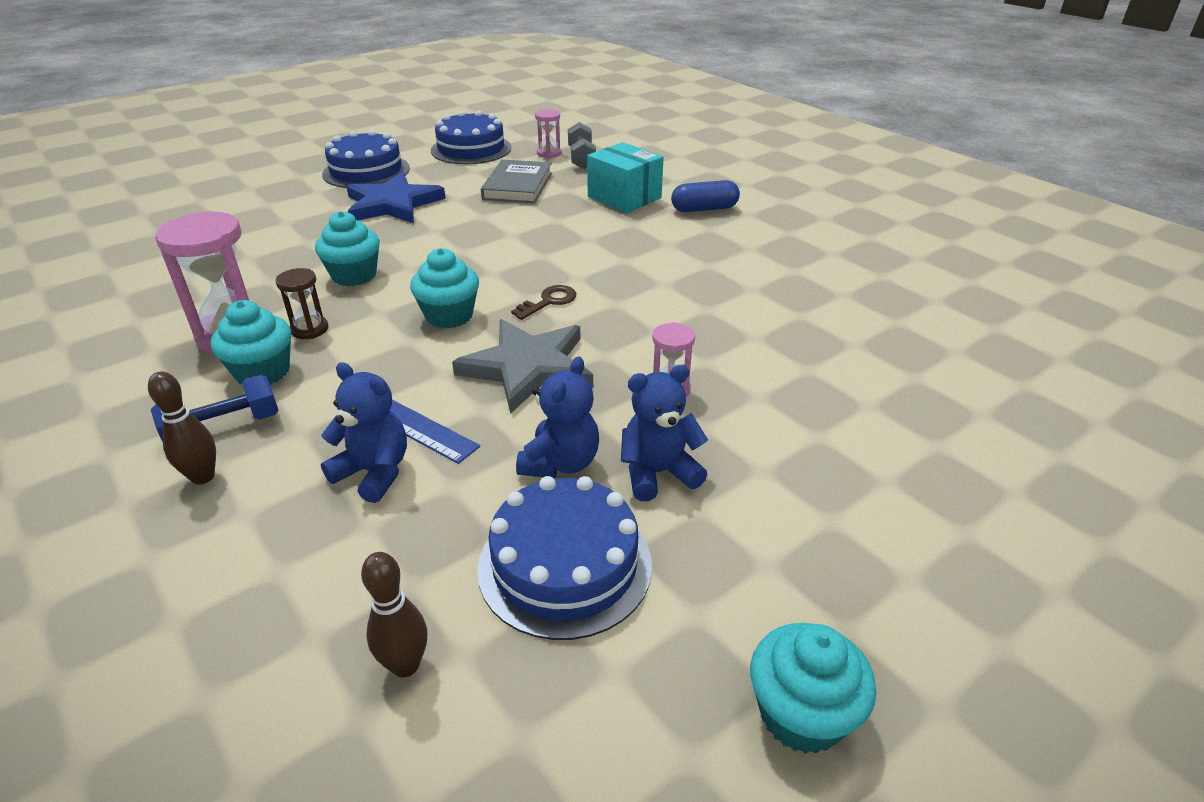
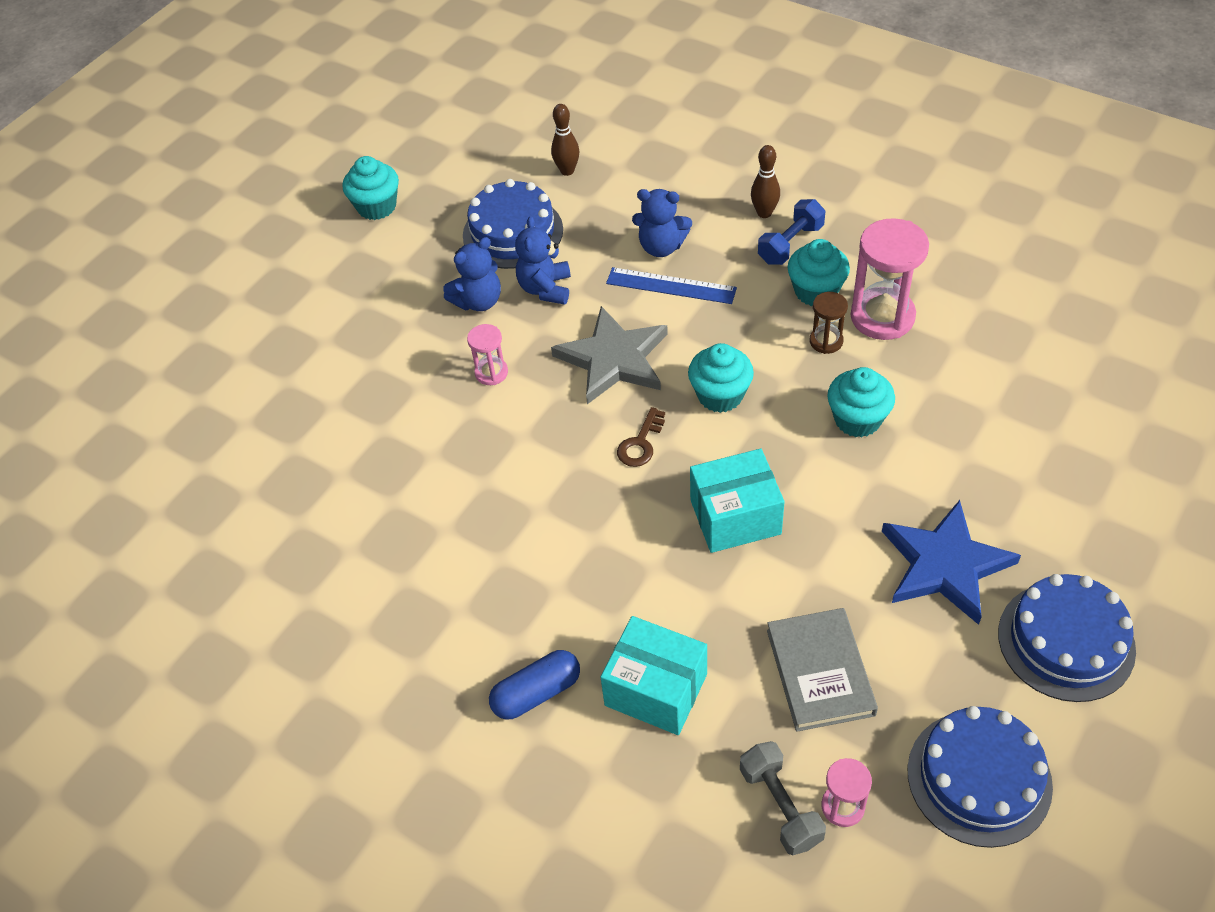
camera: 165 degrees right, 15 degrees up
none -> turquoise box [690,449,785,553]

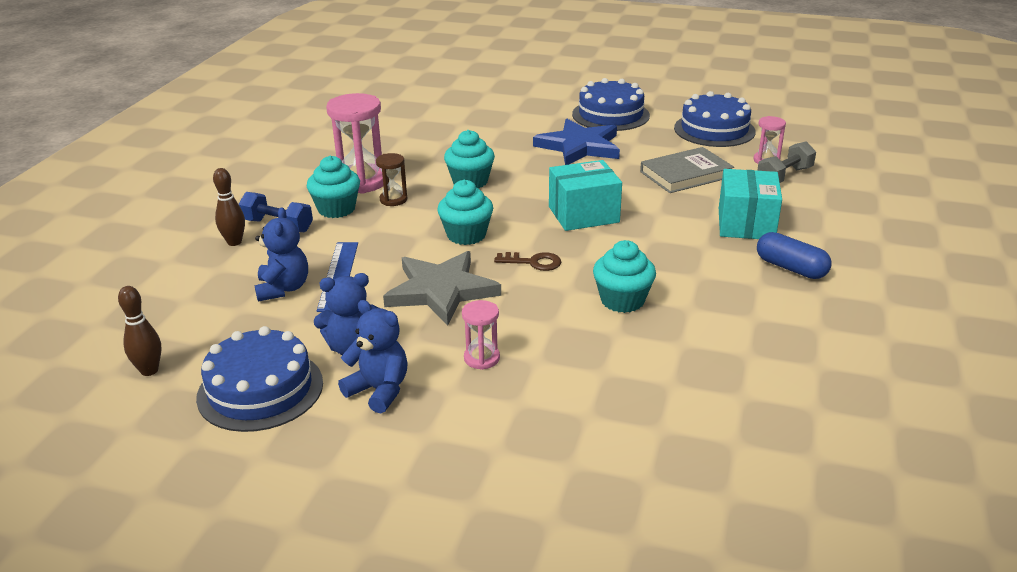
camera: 110 degrees left, 20 degrees down
turquoise cupcake [342,156,399,220] -> turquoise cupcake moved to [593,240,656,313]
turquoise box [690,449,785,553] -> turquoise box turned 75 degrees counterclockwise [549,160,622,231]

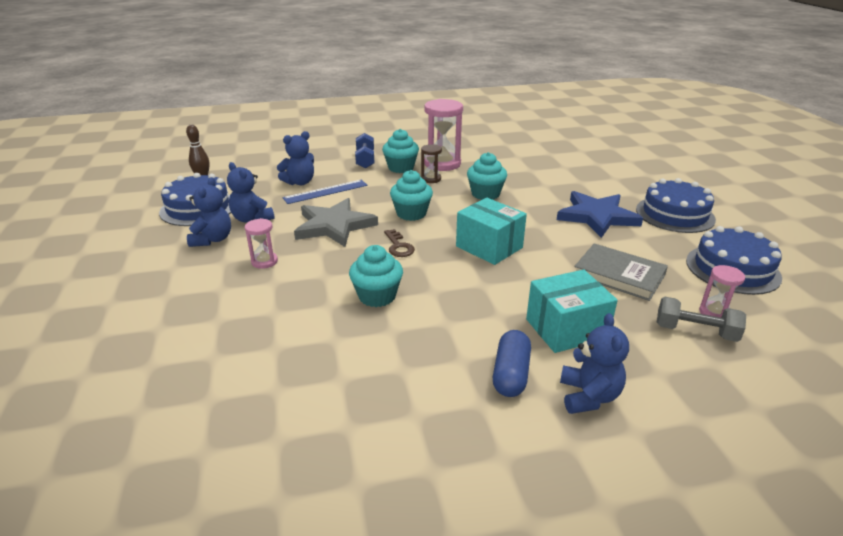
camera: 60 degrees right, 0 degrees up
brown bowling pin [213,168,245,246] -> none
none -> blue teddy bear [560,313,629,414]

